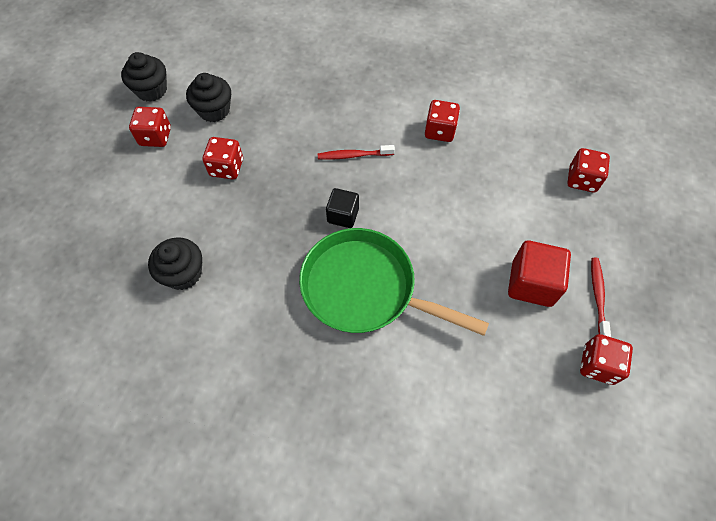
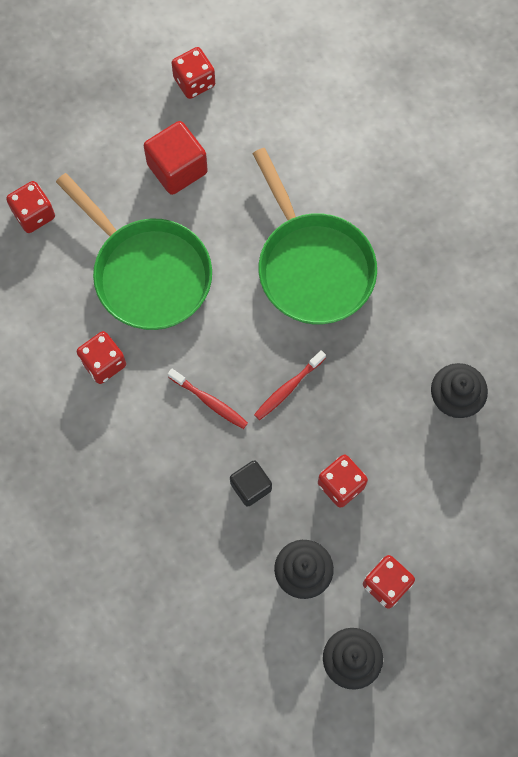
camera: 140 degrees left, 10 degrees up
black cube [326,188,359,228] -> black cube moved to [230,460,272,507]
red toothbrush [591,257,611,337] -> red toothbrush moved to [254,350,326,420]
none -> green pan [56,173,212,330]

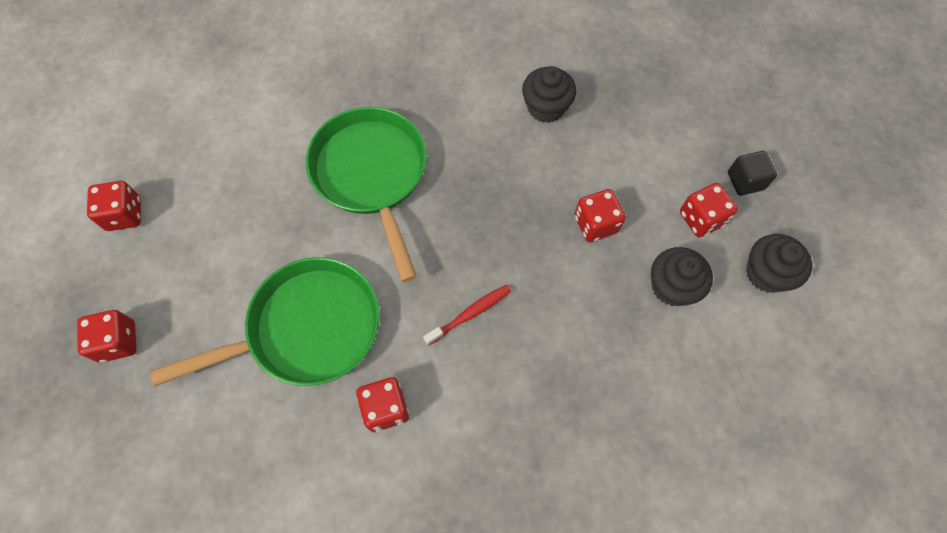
camera: 70 degrees left, 5 degrees down
red dice [6,181,55,233] -> red dice moved to [77,310,137,363]
red cube [144,121,208,195] -> none
black cube [230,460,272,507] -> black cube moved to [728,151,777,196]
green pan [252,148,377,324] -> green pan turned 105 degrees counterclockwise [306,107,427,282]
red toothbrush [254,350,326,420] -> none

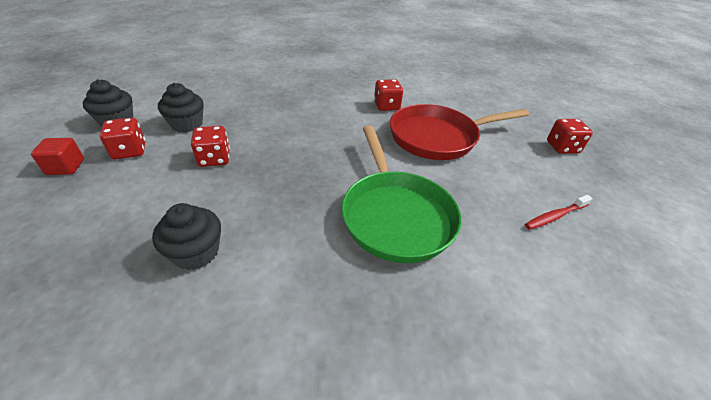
camera: 175 degrees left, 25 degrees down
red dice [87,181,141,231] -> none
green pan [150,257,380,386] -> red pan [390,104,529,160]
red toothbrush [423,285,511,346] -> red toothbrush moved to [525,195,593,230]
black cube [728,151,777,196] -> red cube [31,138,84,175]

